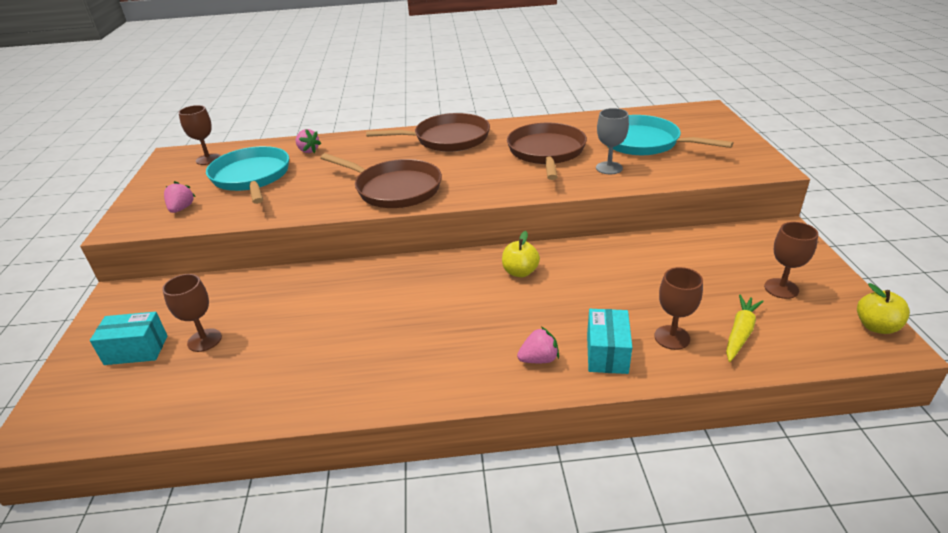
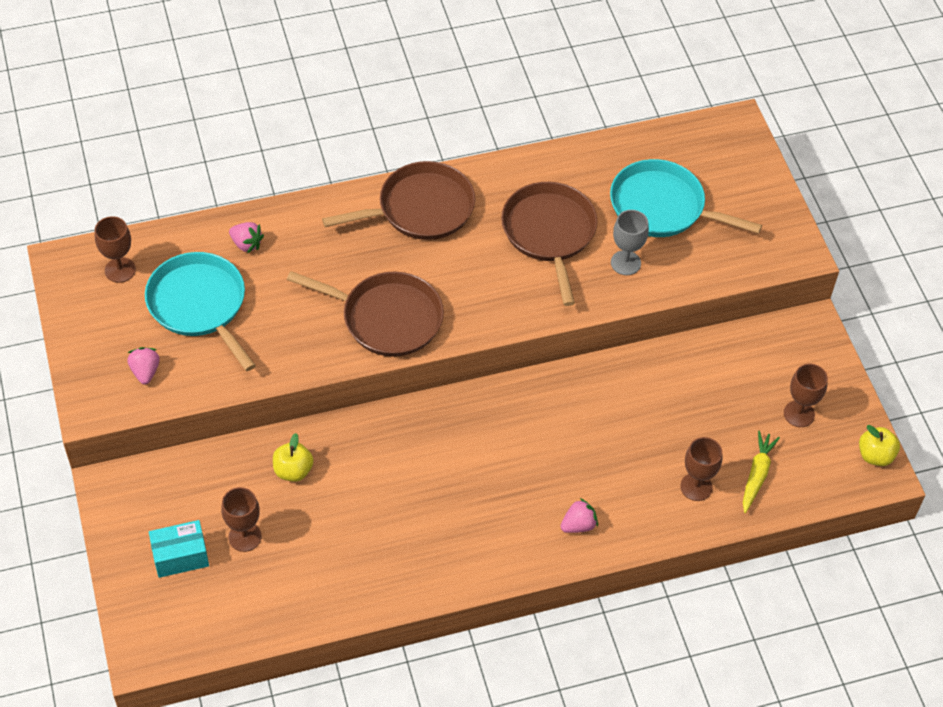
camera: 15 degrees left, 20 degrees up
yellow apple [502,231,540,278] -> yellow apple moved to [273,433,314,482]
turquoise box [587,309,632,374] -> none

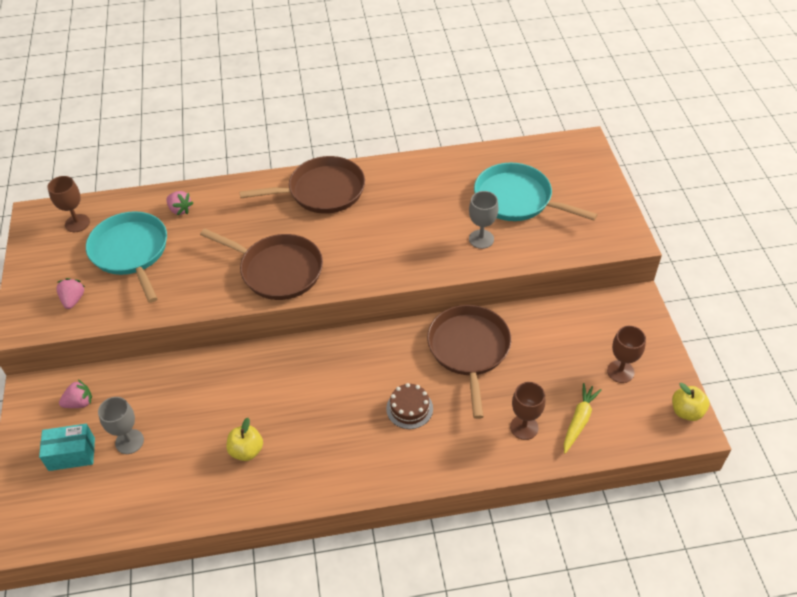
camera: 10 degrees right, 5 degrees down
brown goblet [221,487,261,552] -> grey goblet [98,397,144,454]
yellow apple [273,433,314,482] -> yellow apple moved to [226,418,263,461]
brown pan [501,182,597,306] -> brown pan moved to [427,305,511,419]
pink strawberry [560,498,598,533] -> pink strawberry moved to [59,380,92,408]
none -> brown cake [386,383,433,429]

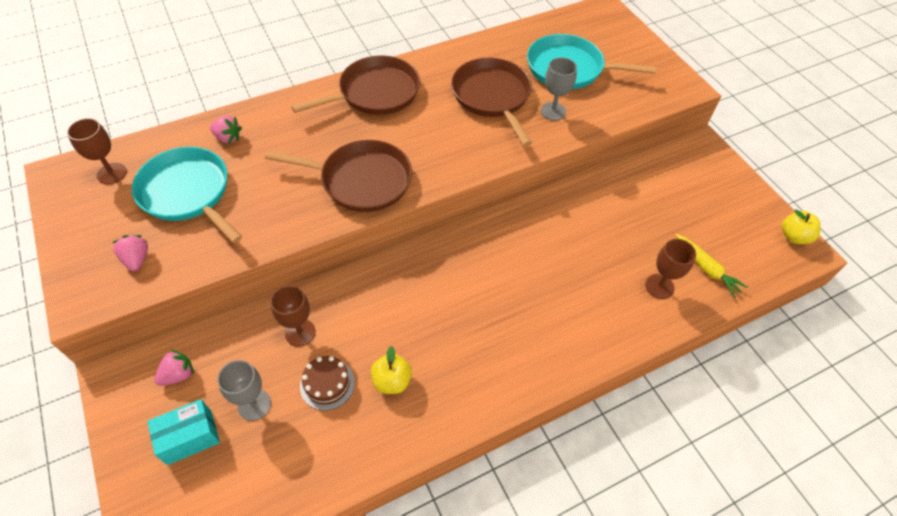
camera: 20 degrees left, 5 degrees up
brown cake [386,383,433,429] -> brown cake moved to [300,356,355,411]
brown pan [427,305,511,419] -> brown pan moved to [451,58,532,146]
yellow carrot [564,383,602,454] -> yellow carrot turned 135 degrees clockwise [675,234,748,297]
brown goblet [607,326,646,383] -> brown goblet moved to [270,285,316,347]

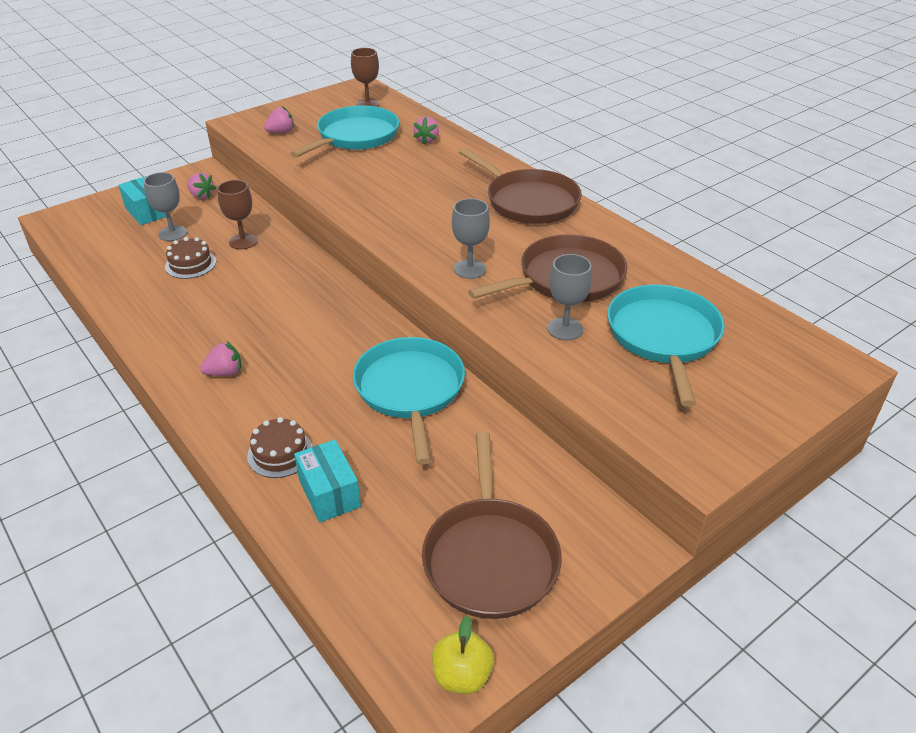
camera: 80 degrees right, 15 degrees down
brown pan [265,140,412,212] -> brown pan moved to [422,432,562,619]
yellow apple [371,346,412,394] -> none
brown goblet [645,239,696,299] -> turquoise box [294,440,361,523]
yellow carrot [675,234,748,297] -> none
none -> pink strawberry [200,341,241,376]
none -> brown cake [247,417,312,478]
none -> turquoise pan [353,337,465,465]
none -> grey goblet [452,198,490,279]

